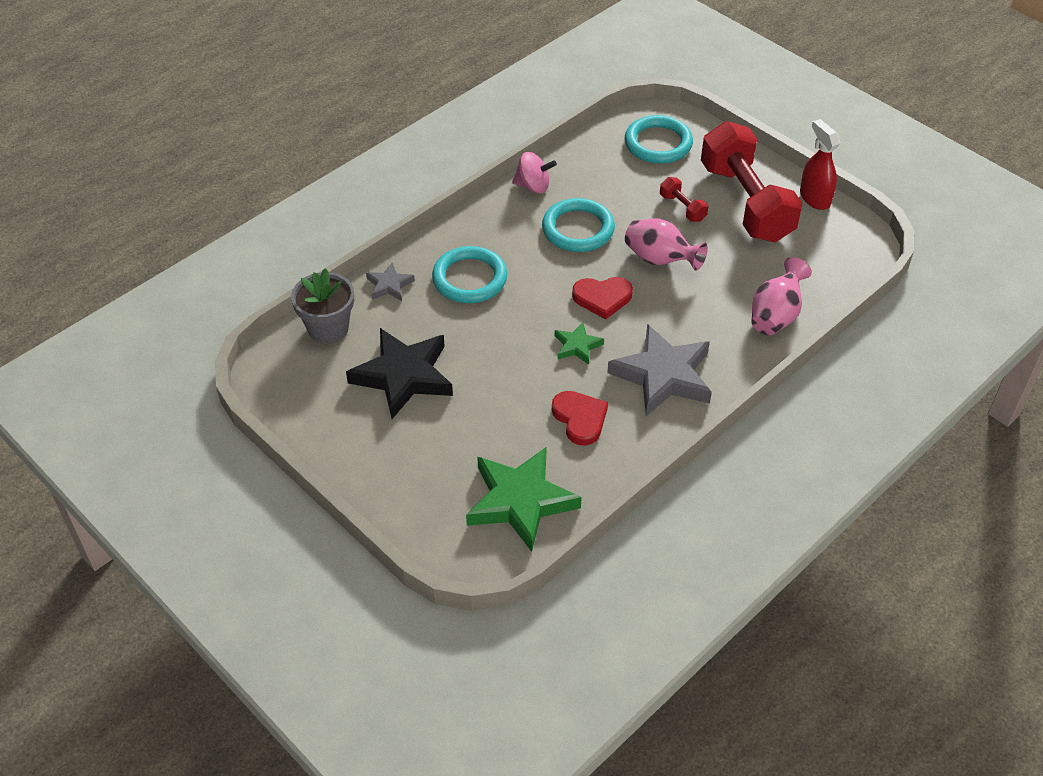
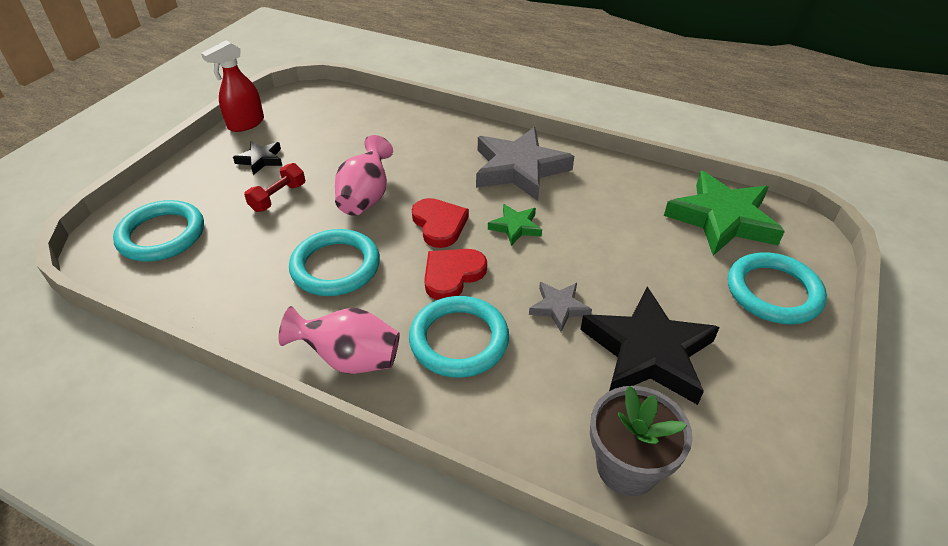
camera: 110 degrees left, 5 degrees down
grey star [366,262,415,301] -> grey star moved to [529,282,592,332]
pink spinning top [512,152,557,193] -> none
red heart [552,391,608,446] -> red heart moved to [424,249,487,300]
red dumbbell [701,121,803,242] -> black star [233,141,282,175]
pink vase [751,257,812,335] -> pink vase moved to [279,306,400,374]
none -> turquoise ring [728,252,827,325]

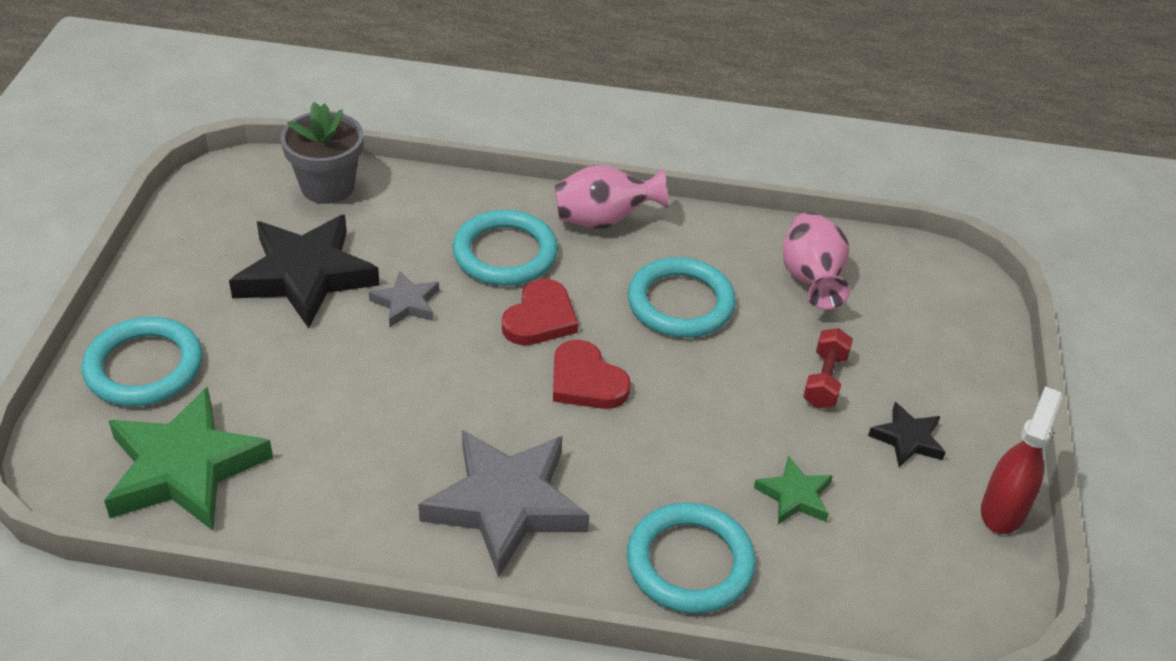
camera: 160 degrees right, 0 degrees up
turquoise ring [113,200,204,262] -> turquoise ring moved to [627,502,756,614]
pink vase [335,135,393,216] -> pink vase moved to [782,212,850,310]
green star [488,204,542,246] -> green star moved to [754,456,833,524]

